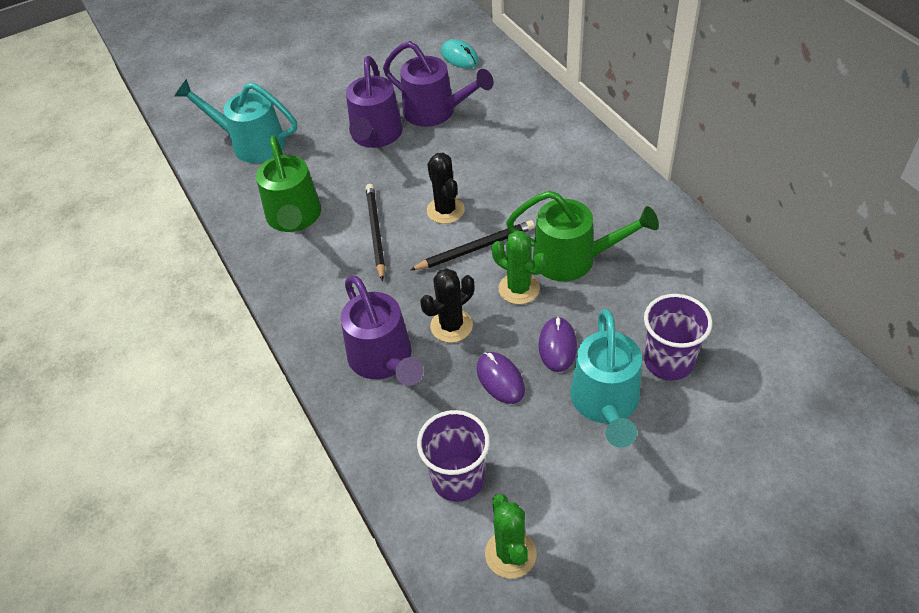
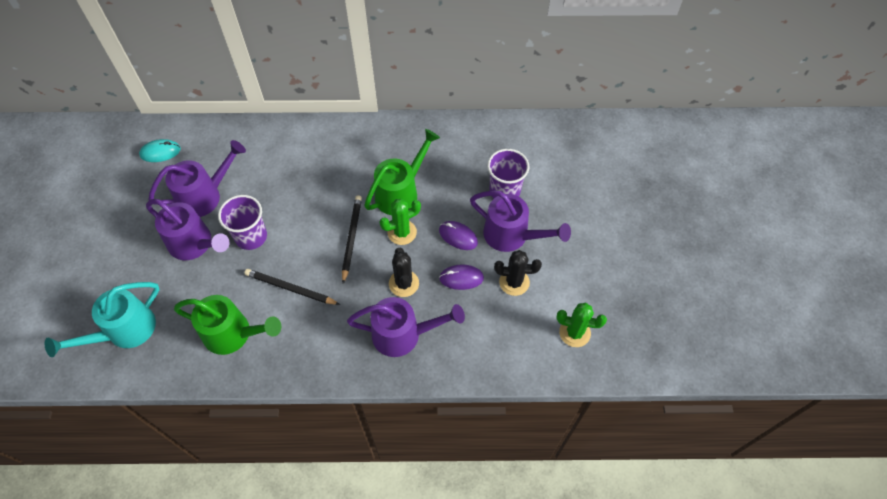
camera: 65 degrees left, 10 degrees up
purple cup [417,410,490,502] -> purple cup moved to [218,195,267,250]
black cactus [427,153,465,224] -> black cactus moved to [494,250,542,296]
turquoise watering can [570,309,642,448] -> purple watering can [470,190,571,252]

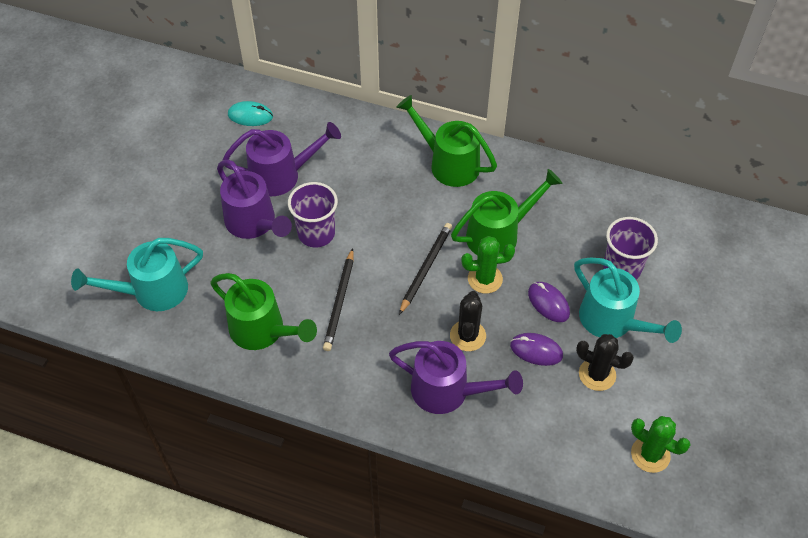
camera: 20 degrees right, 5 degrees down
black pencil [244,269,340,305] -> black pencil turned 120 degrees counterclockwise [323,248,354,351]
purple watering can [470,190,571,252] -> turquoise watering can [574,257,682,343]
none -> green watering can [396,95,497,187]

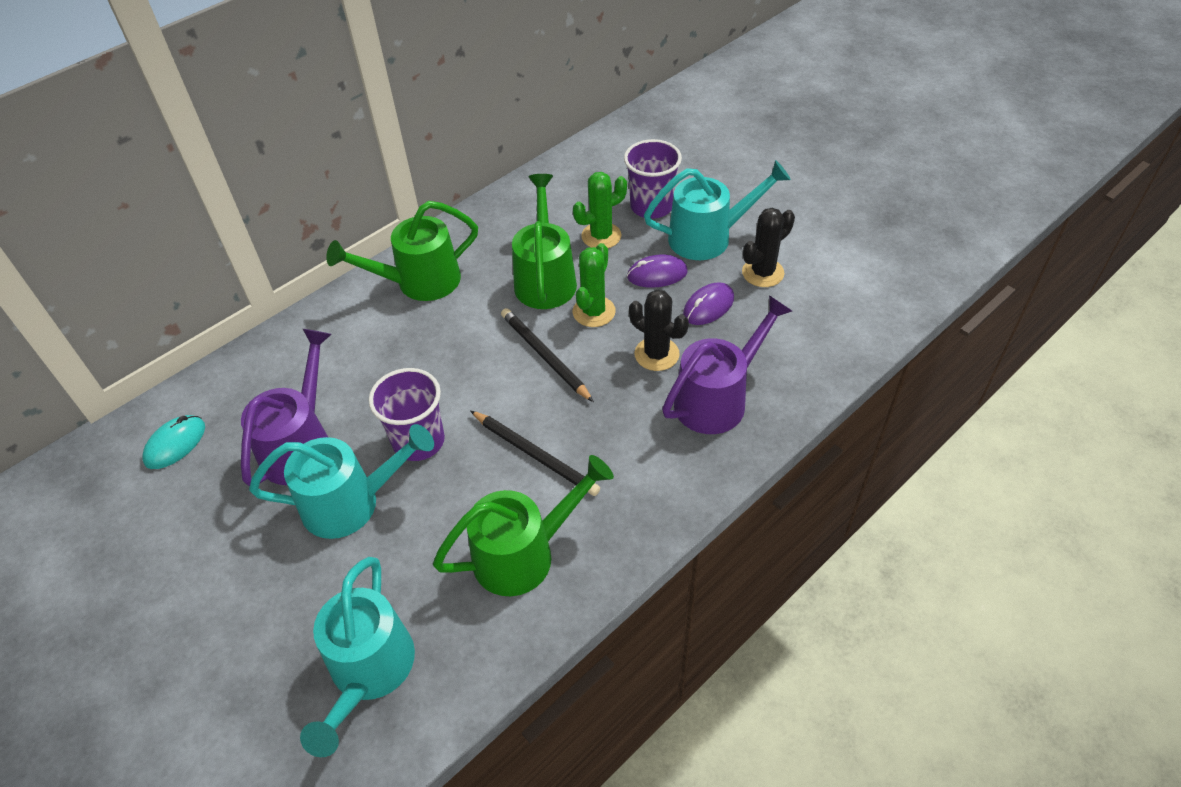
camera: 60 degrees left, 5 degrees down
purple watering can [217,160,292,239] -> turquoise watering can [249,424,434,539]
green cactus [631,416,690,473] -> green cactus moved to [573,172,627,248]

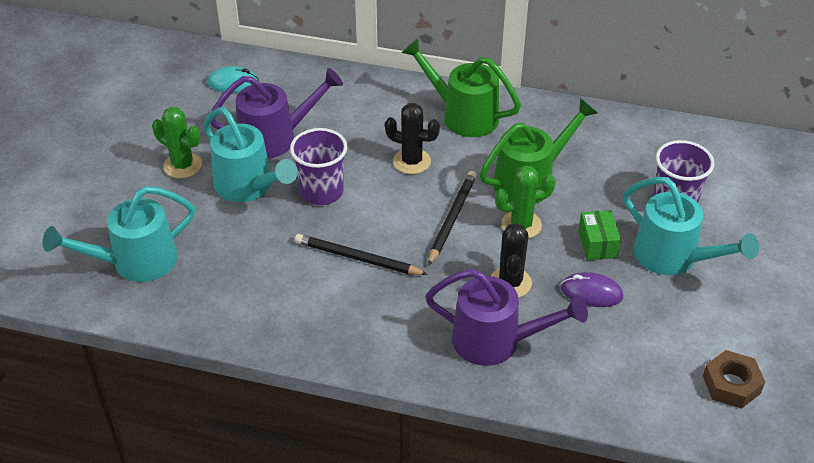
camera: 55 degrees right, 5 degrees down
green watering can [433,455,614,596] -> none
black pencil [471,411,600,496] -> black pencil turned 105 degrees clockwise [295,234,428,275]
green cactus [573,172,627,248] -> green cactus moved to [152,107,202,178]
purple mouse [627,254,688,288] -> green box [578,210,621,260]
black cactus [742,208,795,287] -> black cactus moved to [385,103,440,174]
none -> brown nut [703,350,765,409]

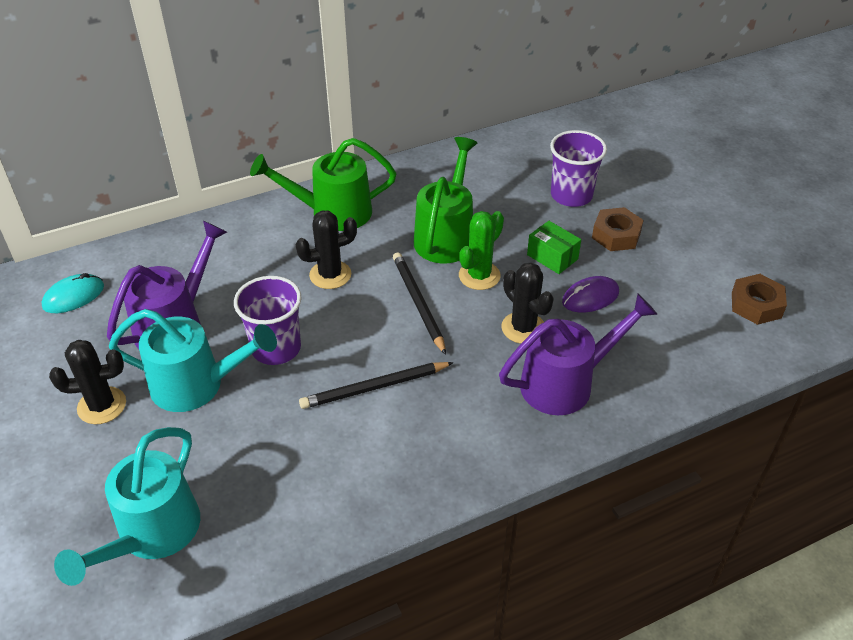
camera: 40 degrees left, 0 degrees up
green cactus [152,107,202,178] -> black cactus [49,340,126,424]
turquoise watering can [624,177,759,275] -> brown nut [592,207,644,251]

